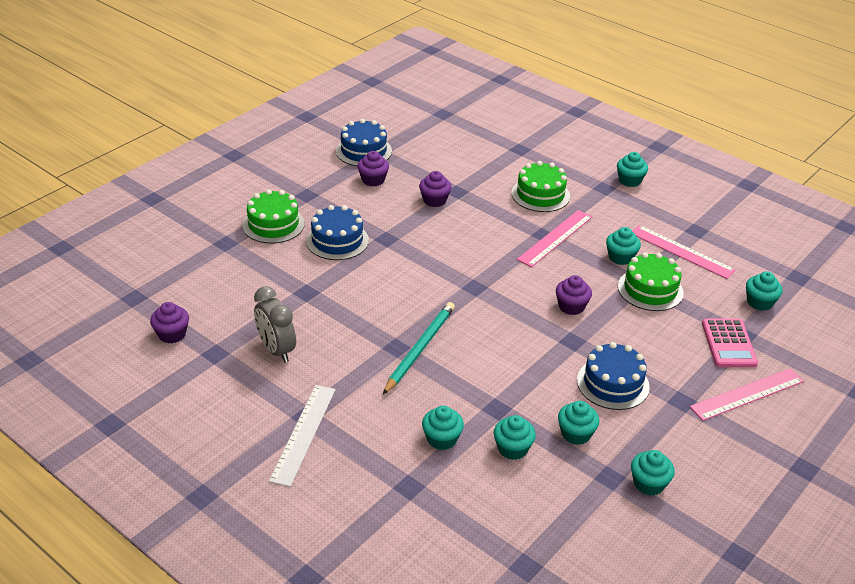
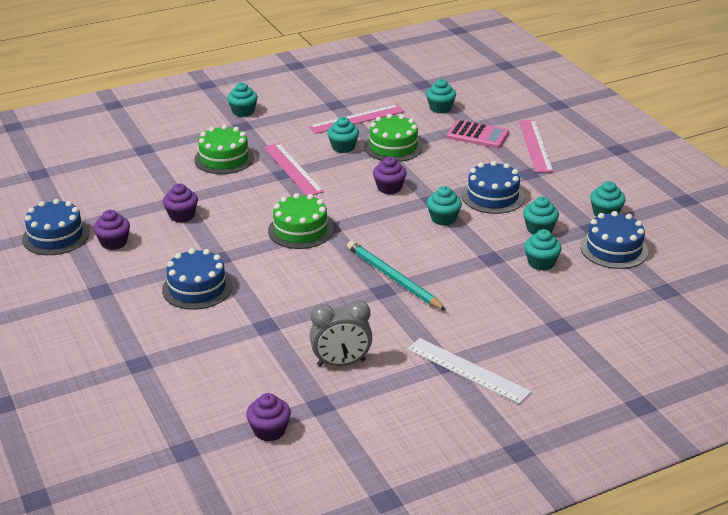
camera: 65 degrees left, 5 degrees down
green cake [242,189,305,243] -> green cake moved to [268,193,333,249]
turquoise cupcake [422,406,464,450] -> turquoise cupcake moved to [427,186,462,226]
none -> blue cake [580,211,648,269]

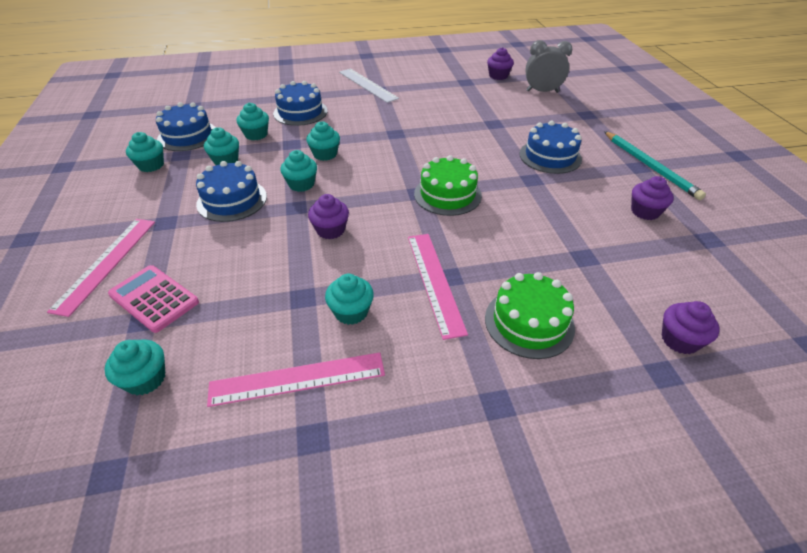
camera: 165 degrees left, 10 degrees up
blue cake [22,199,89,255] -> blue cake moved to [273,81,328,126]
purple cupcake [163,183,198,223] -> purple cupcake moved to [662,301,720,354]
turquoise cupcake [227,82,258,117] -> turquoise cupcake moved to [306,121,340,161]
grey clock [310,300,373,366] -> grey clock moved to [525,40,572,93]
turquoise pencil [347,241,446,310] -> turquoise pencil moved to [604,131,706,200]
green cake [364,114,423,162] -> none

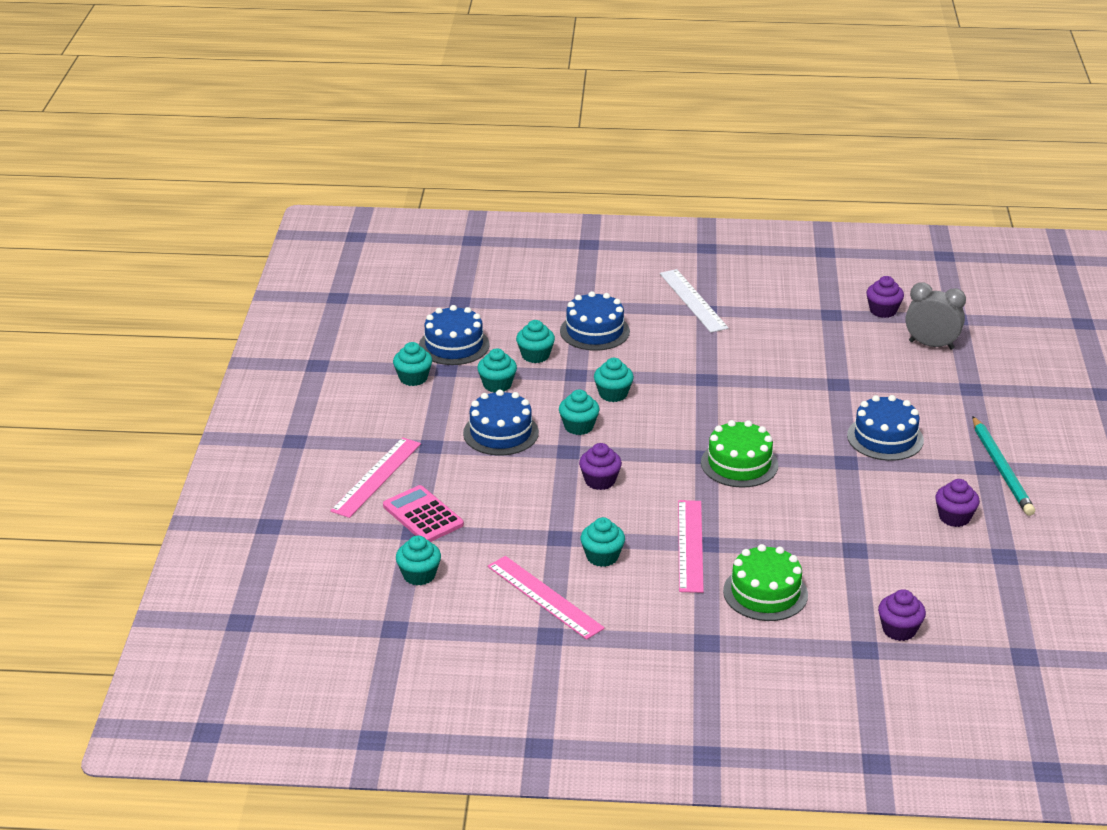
camera: 15 degrees right, 10 degrees down
pink ruler [207,352,385,407] -> pink ruler turned 45 degrees clockwise [487,556,605,640]

